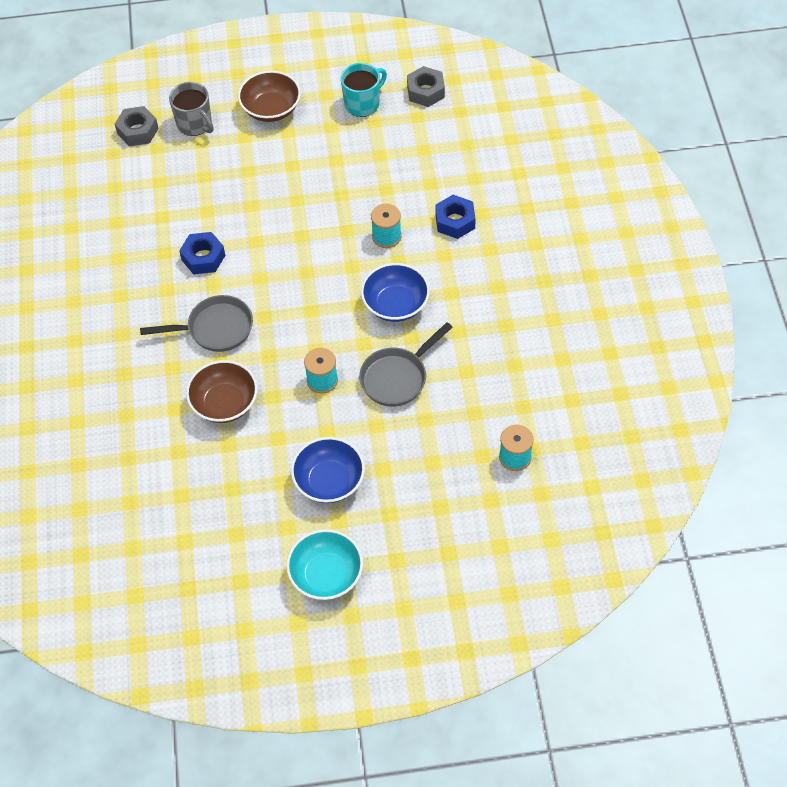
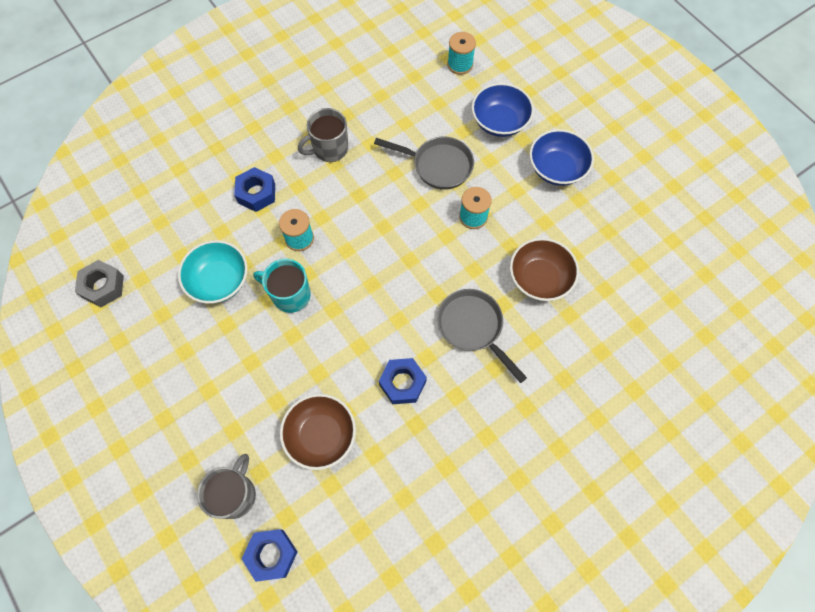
camera: 120 degrees left, 10 degrees up
grey nut [115,106,159,146] -> blue nut [241,529,298,582]
brown bowl [238,71,301,122] -> brown bowl moved to [280,394,356,470]
turquoise bowl [286,529,363,600] -> turquoise bowl moved to [178,240,248,304]
turquoise mug [341,63,387,117] -> turquoise mug moved to [253,259,311,313]
blue bowl [361,263,430,322] -> blue bowl moved to [472,83,534,137]
none -> grey mug [298,108,348,162]

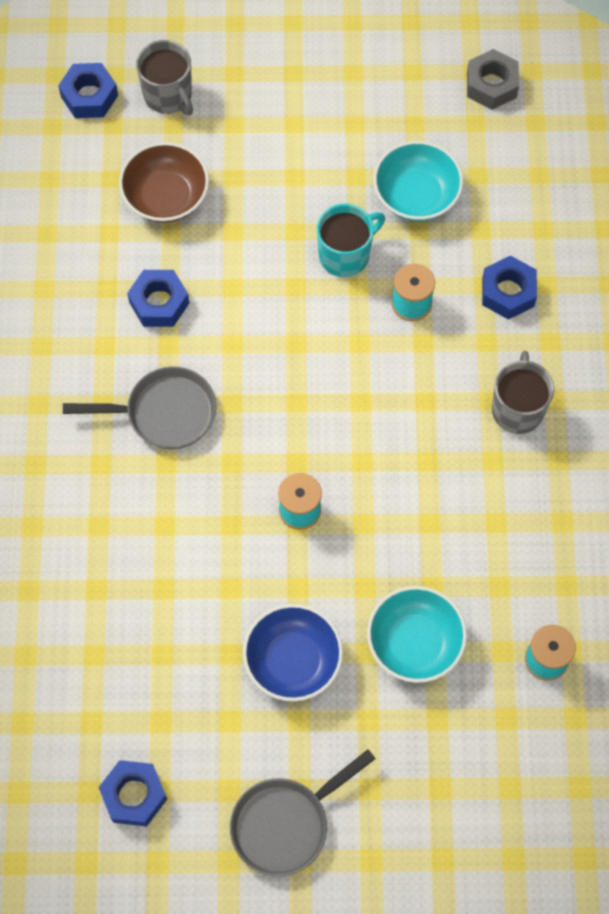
camera: 125 degrees right, 0 degrees up
grey pan [374,136,474,190] -> grey pan moved to [230,749,375,876]
blue bowl [472,83,534,137] -> turquoise bowl [367,586,467,683]
brown bowl [510,238,579,301] -> none
none -> blue nut [99,760,167,827]

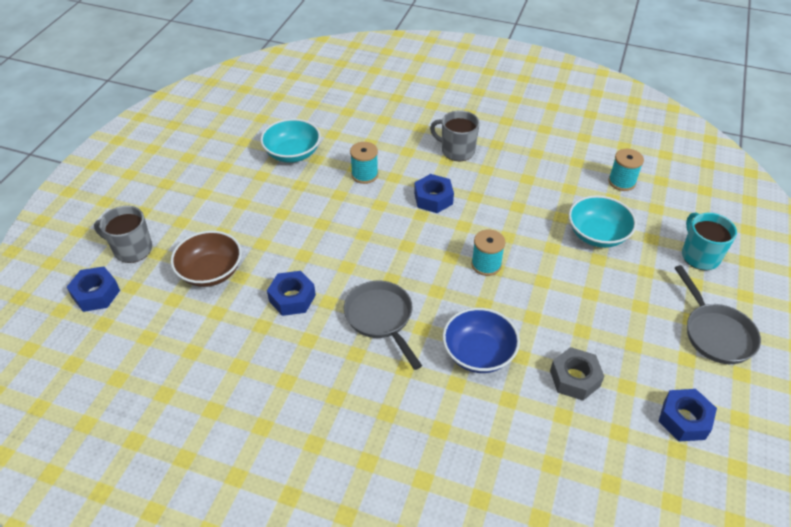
camera: 70 degrees left, 20 degrees down
grey pan [63,366,216,449] -> grey pan turned 45 degrees counterclockwise [344,281,422,370]
grey mug [136,40,193,115] -> grey mug turned 150 degrees counterclockwise [94,206,152,263]
blue bowl [243,604,343,701] -> blue bowl moved to [443,308,520,373]
turquoise mug [317,204,385,277] -> turquoise mug moved to [682,212,737,270]
grey nut [467,49,519,110] -> grey nut moved to [550,347,604,401]
blue nut [482,255,537,319] -> blue nut moved to [414,174,454,213]

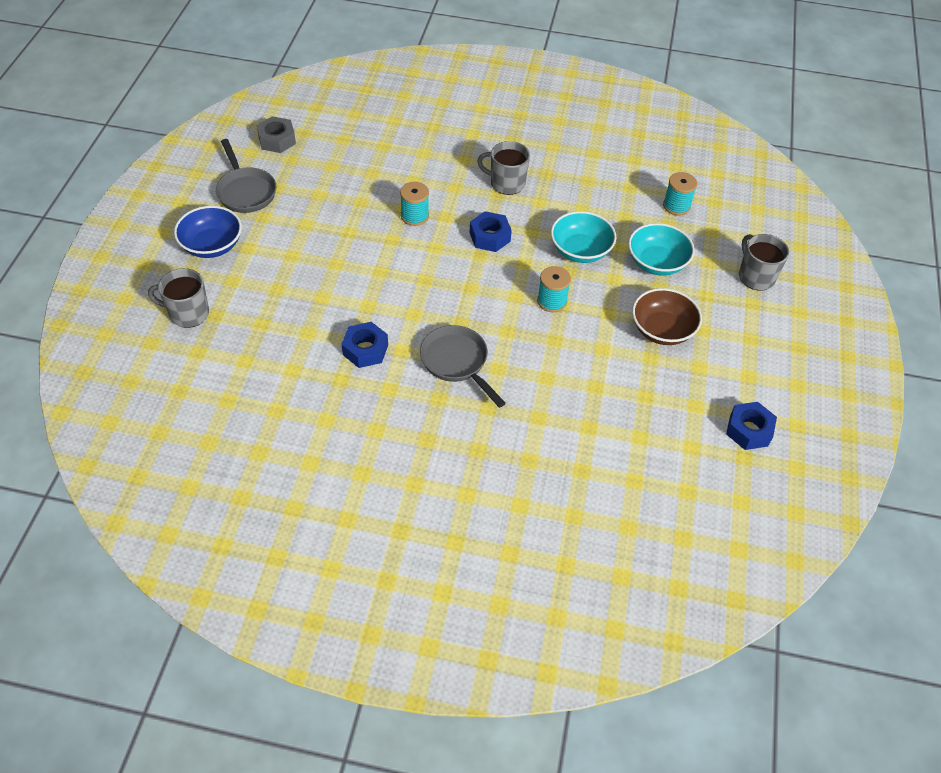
camera: 10 degrees left, 5 degrees up
blue nut [67,266,120,312] -> none
brown bowl [171,231,242,287] -> brown bowl moved to [632,288,702,345]
turquoise bowl [260,119,321,163] -> turquoise bowl moved to [551,211,616,263]
blue bowl [443,308,520,373] -> blue bowl moved to [174,206,242,258]
grey nut [550,347,604,401] -> grey nut moved to [257,116,296,153]
grey pan [675,265,761,364] -> grey pan moved to [216,139,276,213]
turquoise mug [682,212,737,270] -> grey mug [739,234,789,291]

